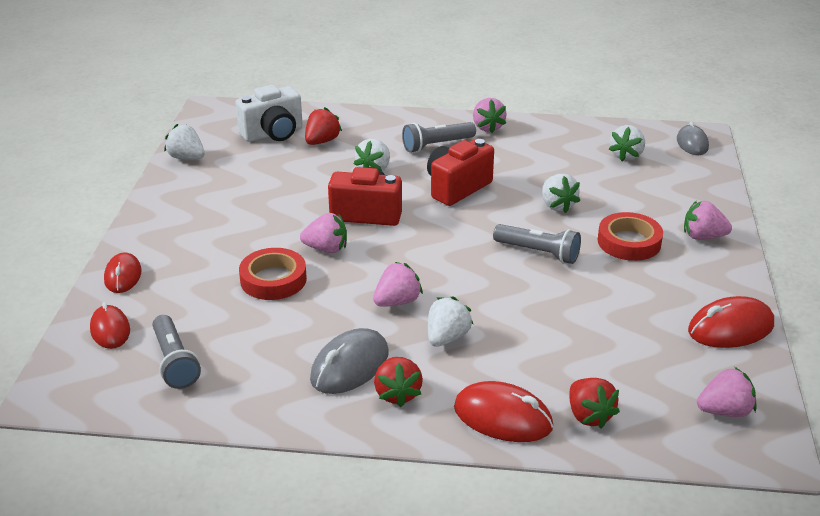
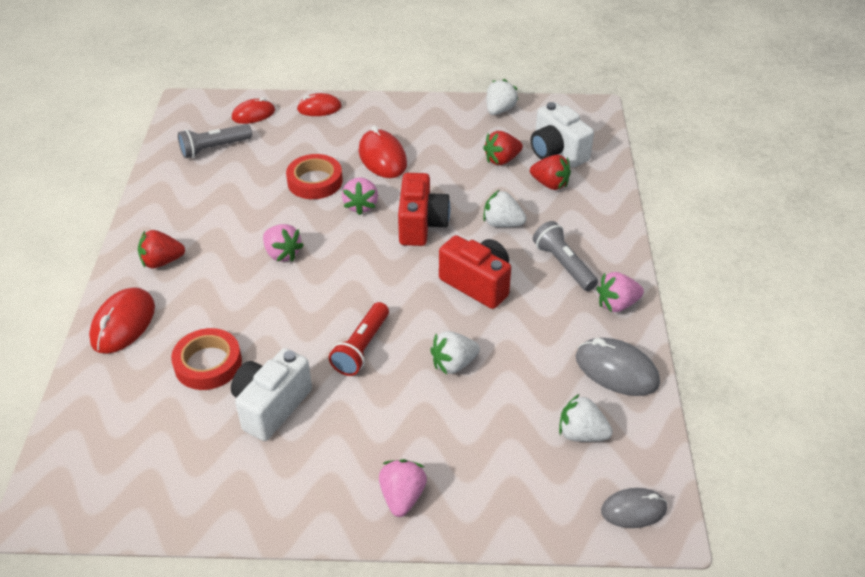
camera: 85 degrees right, 10 degrees up
grey mouse [310,328,388,394] -> grey mouse moved to [576,338,660,396]
white strawberry [428,296,473,347] -> none
grey flashlight [493,224,581,264] -> red flashlight [329,302,389,376]
red strawberry [569,378,620,429] -> red strawberry moved to [483,131,523,165]
red tape [598,212,663,261] -> red tape moved to [171,328,242,390]
red mouse [688,296,774,348] -> red mouse moved to [359,126,407,178]
pink strawberry [697,367,757,417] -> none
none -> white camera [231,348,312,441]

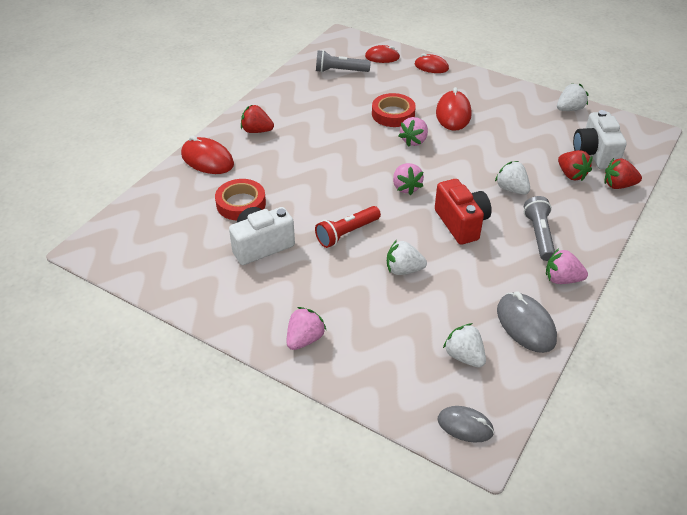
camera: 30 degrees right, 0 degrees up
red mouse [89,287,155,354] -> red mouse turned 75 degrees clockwise [181,136,234,174]
pink strawberry [263,224,304,262] -> pink strawberry moved to [393,163,424,195]
red camera [398,173,450,246] -> none
red strawberry [483,131,523,165] -> red strawberry moved to [604,158,642,189]

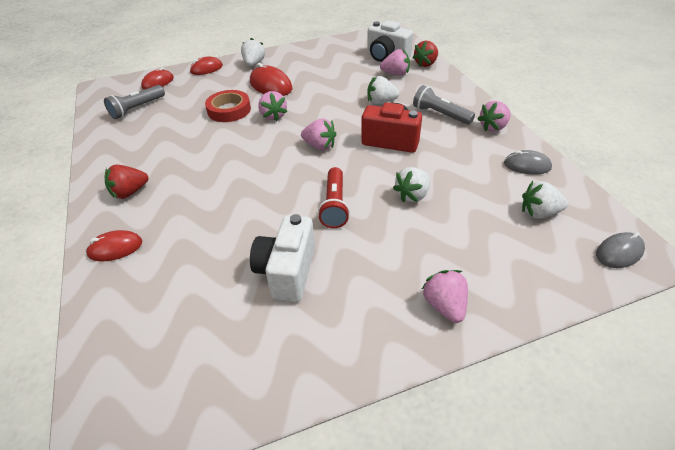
camera: 50 degrees left, 0 degrees up
red mouse [181,136,234,174] -> red mouse [86,230,142,262], size x0.67
red tape [215,179,266,220] -> none
grey mouse [497,292,557,353] -> grey mouse [504,150,552,175], size x0.67
white strawberry [557,83,588,111] -> white strawberry moved to [241,38,265,66]
red strawberry [558,150,593,181] -> pink strawberry [380,49,410,76]

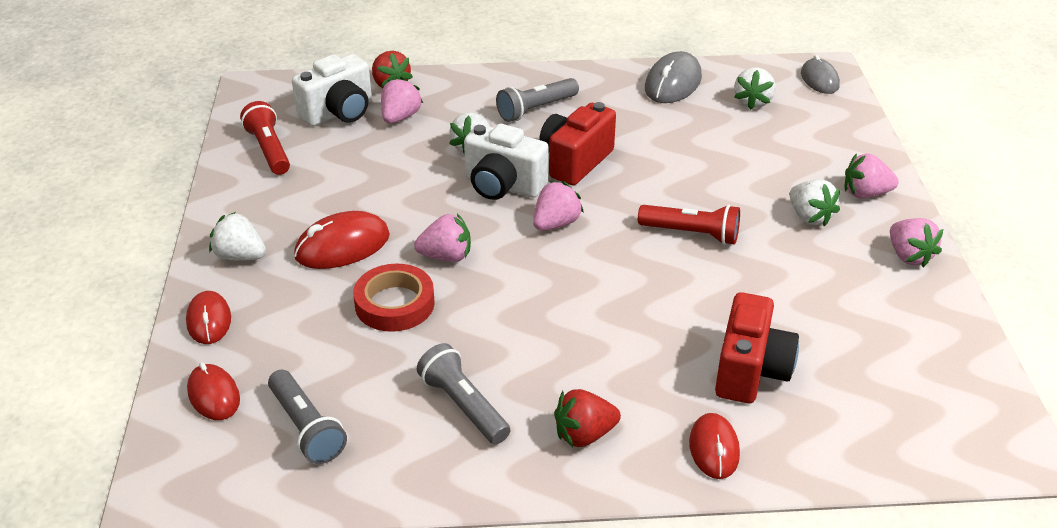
camera: 75 degrees left, 5 degrees down
red strawberry [105,165,148,199] -> red strawberry turned 90 degrees clockwise [554,389,621,447]
white camera [250,214,315,302] -> white camera moved to [464,124,549,200]
white strawberry [393,167,430,202] -> white strawberry moved to [789,179,840,227]
pink strawberry [477,101,511,132] -> pink strawberry moved to [890,218,943,268]
grey mouse [504,150,552,175] -> grey mouse [645,51,702,103], size x1.50
none -> red flashlight [240,101,290,175]
none -> grey flashlight [417,343,510,444]
none -> red camera [715,292,799,403]

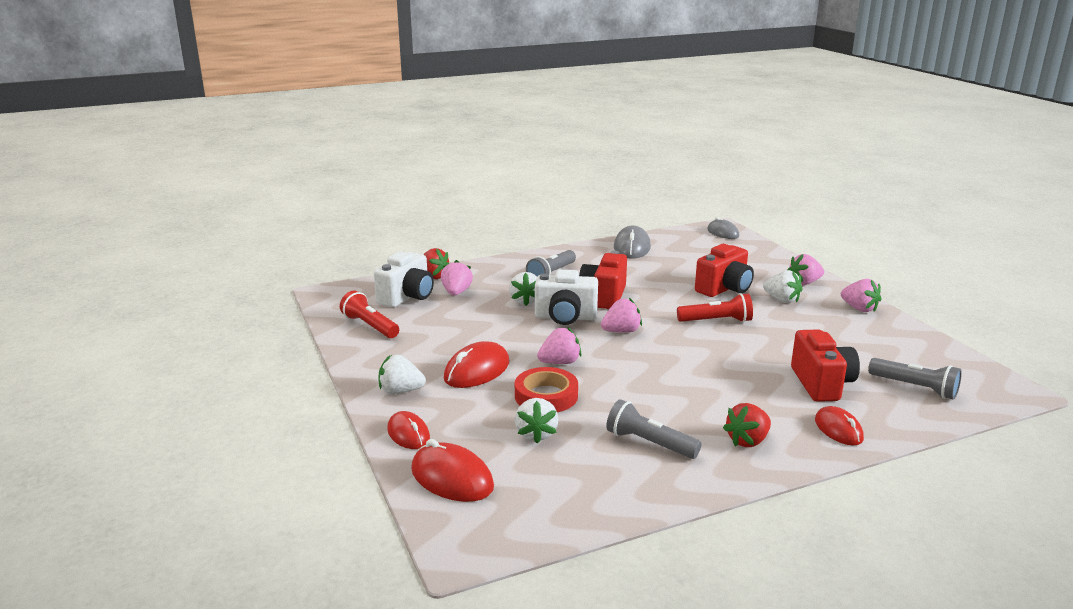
camera: 20 degrees left, 15 degrees down
red mouse [187,362,240,420] -> red mouse [411,439,494,502], size x1.50
grey flashlight [268,370,347,464] -> grey flashlight moved to [868,358,962,400]
pink strawberry [533,181,584,231] -> pink strawberry turned 45 degrees clockwise [601,298,642,333]
white strawberry [734,68,775,110] -> white strawberry moved to [515,398,559,444]
none -> red camera [695,244,754,297]

